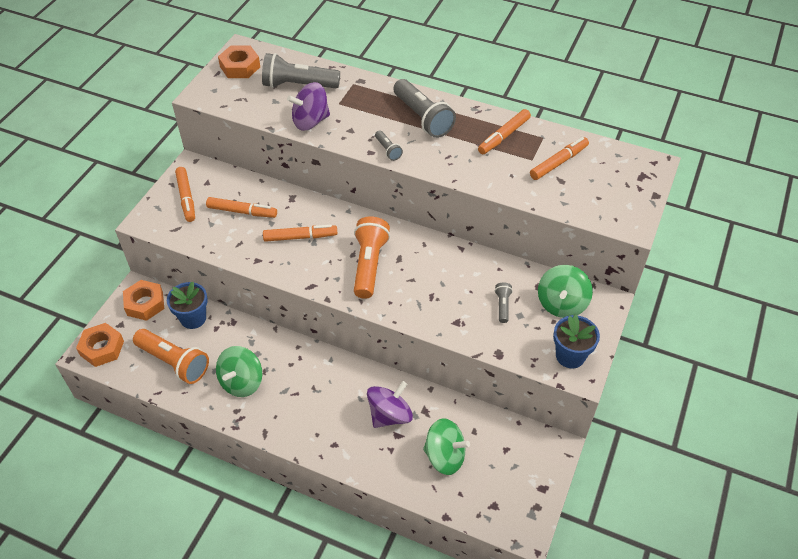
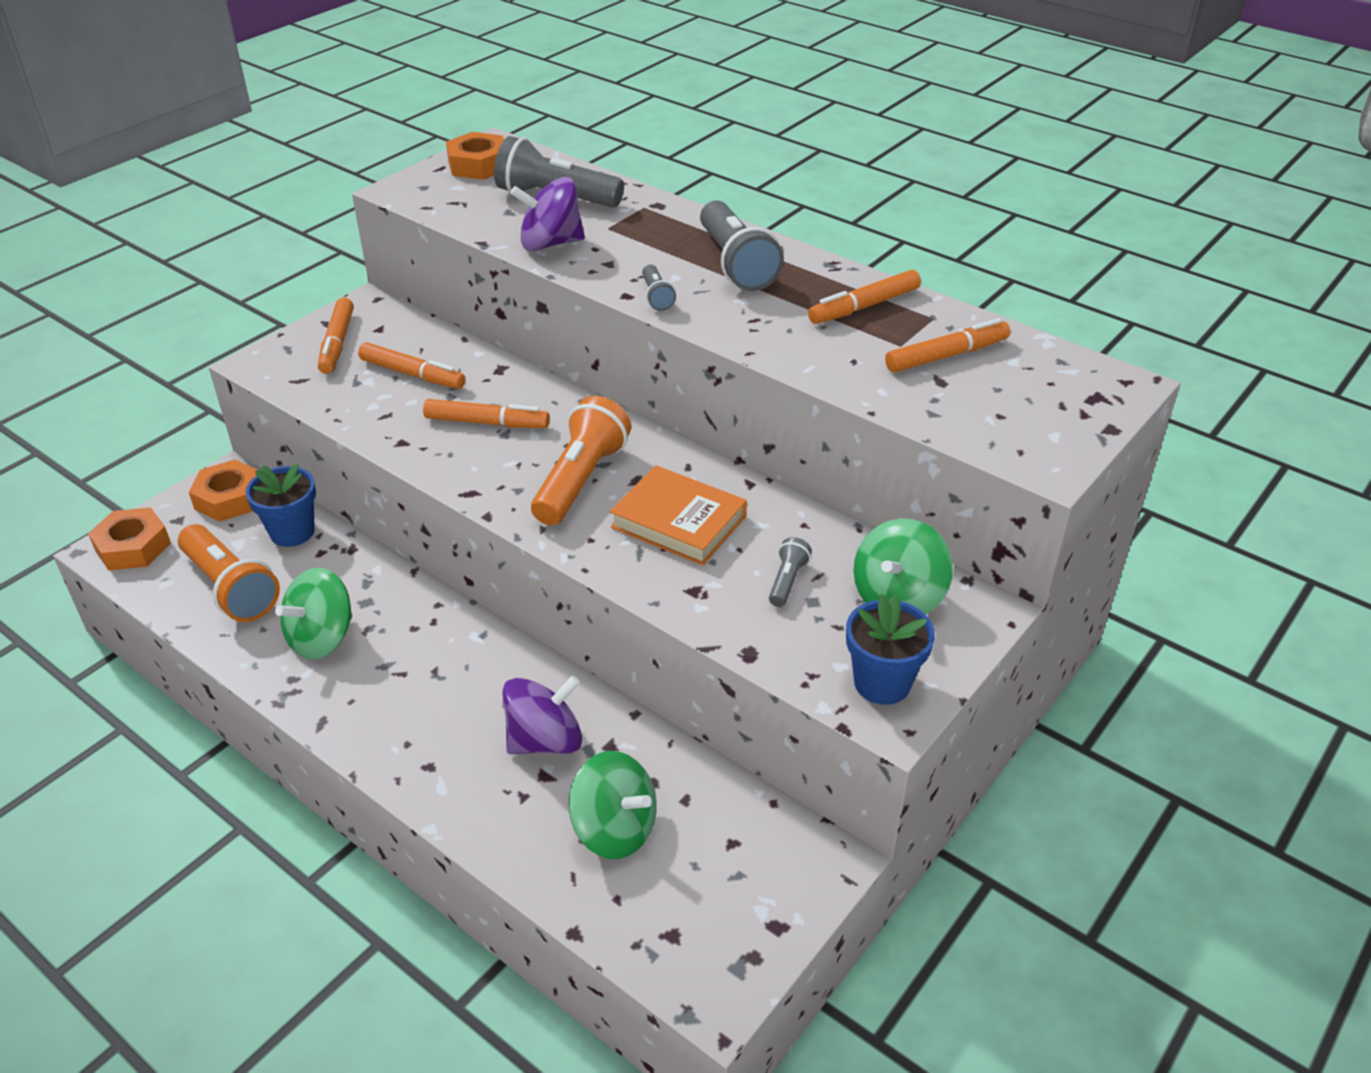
camera: 15 degrees right, 10 degrees down
none -> orange book [610,465,747,565]

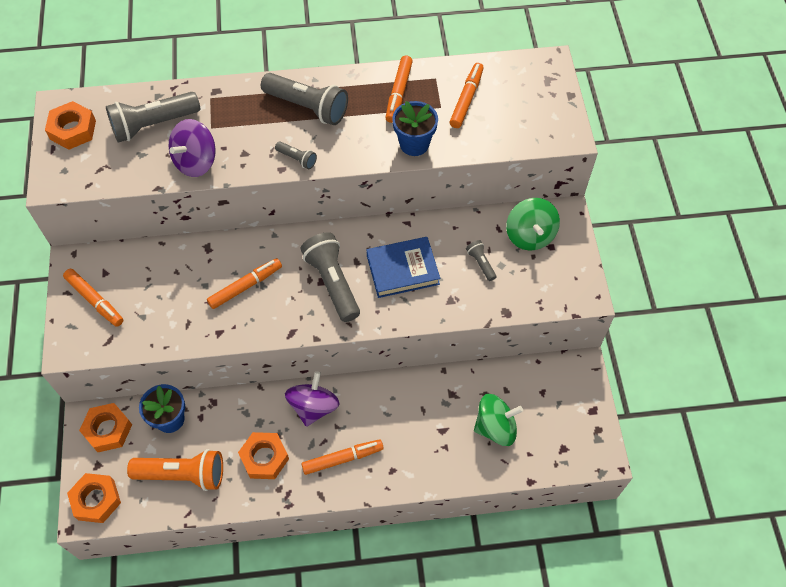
camera: 45 degrees left, 20 degrees up
green spinning top [275,567,352,659] -> orange nut [238,432,289,479]
orange marker [358,342,466,389] -> orange marker moved to [301,439,384,475]
purple spinning top [502,675,582,754] -> purple spinning top moved to [285,371,340,427]
orange flashlight [531,396,631,525] -> grey flashlight [301,232,360,322]
orange book [610,465,747,565] -> blue book [366,237,440,298]
blue flower pot [846,594,935,705] -> blue flower pot moved to [392,101,438,156]

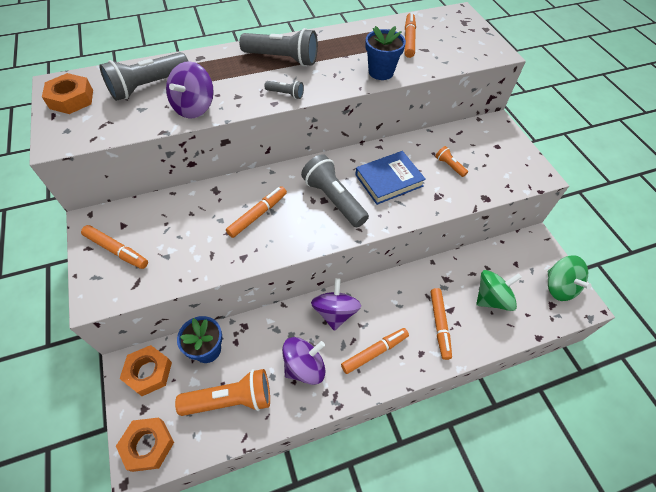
camera: 15 degrees left, 5 degrees down
orange nut [238,432,289,479] -> purple spinning top [282,337,326,385]
orange marker [385,56,413,123] -> orange marker moved to [431,288,452,360]
grey flashlight [466,240,496,281] -> orange flashlight [435,146,468,177]
green spinning top [506,198,560,250] -> green spinning top moved to [547,255,591,301]

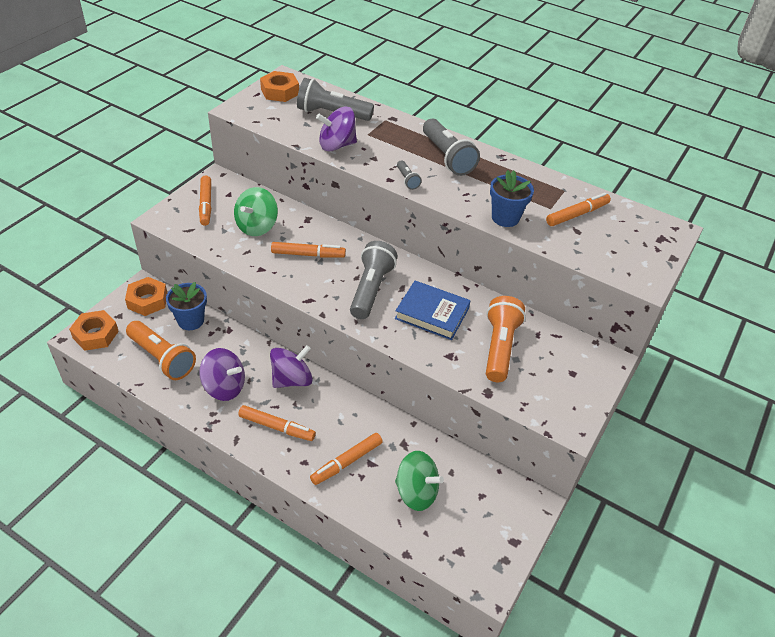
camera: 50 degrees right, 10 degrees down
orange flashlight [435,146,468,177] -> orange flashlight [486,296,526,382], size x2.11
green spinning top [547,255,591,301] -> green spinning top moved to [234,187,278,236]

